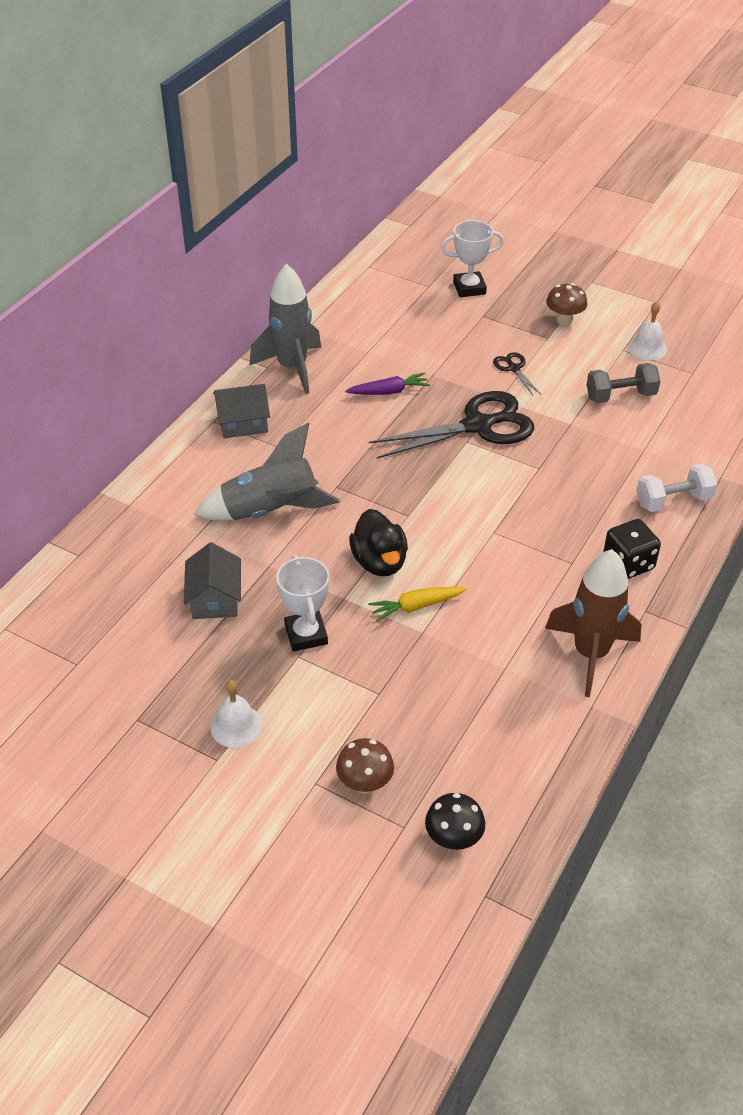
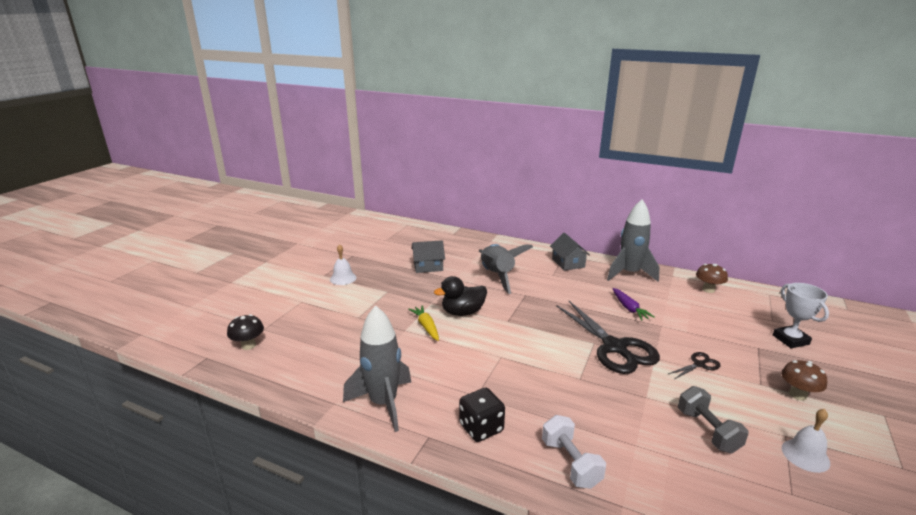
camera: 85 degrees right, 20 degrees down
white trophy [276,555,329,651] -> none
brown mushroom [336,738,394,794] -> brown mushroom moved to [696,264,728,293]
brown rocket [545,549,641,697] -> grey rocket [343,305,411,432]

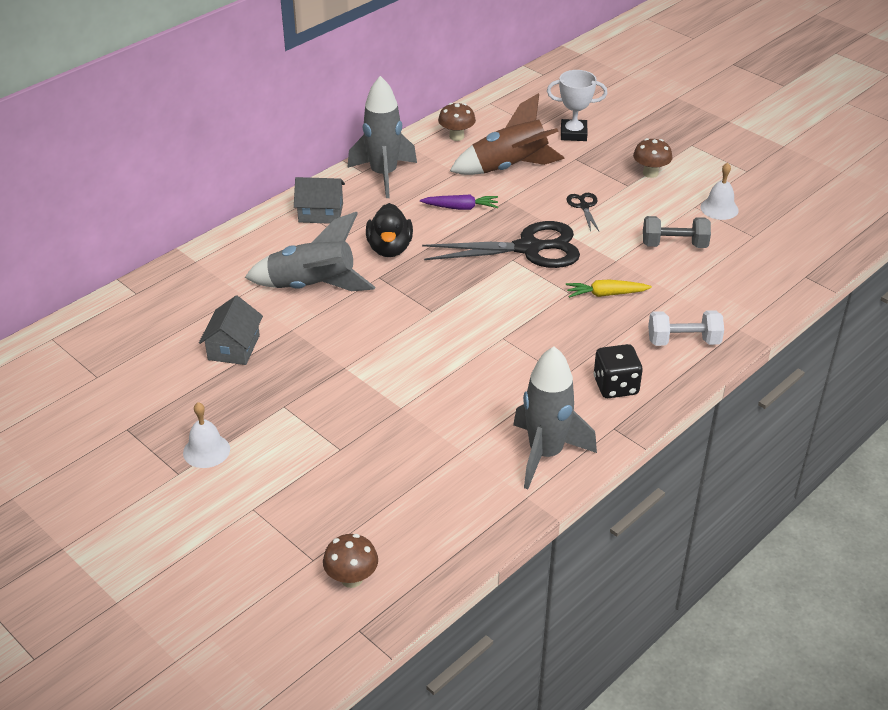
camera: 70 degrees left, 15 degrees up
black mushroom [227,314,264,350] -> brown mushroom [323,534,378,588]
yellow carrot [408,305,439,341] -> yellow carrot moved to [566,280,652,298]
black duck [434,276,487,316] -> black duck moved to [366,203,413,257]
none -> brown rocket [450,93,565,175]

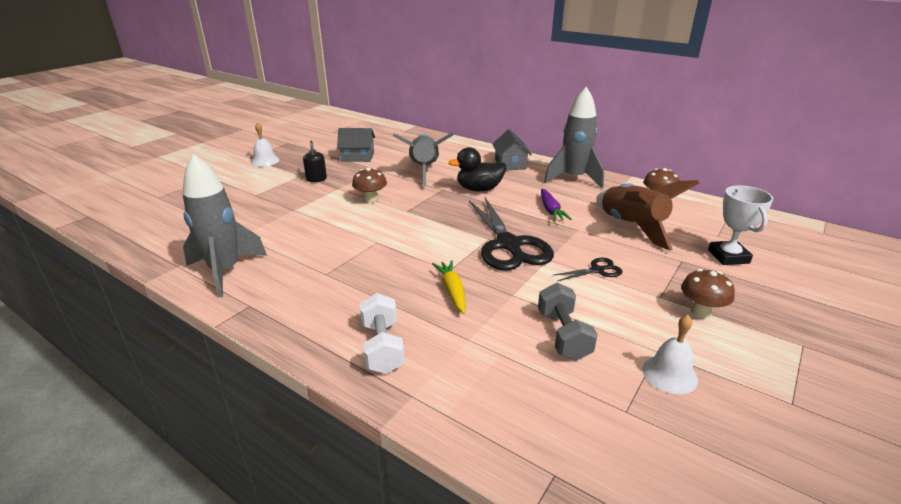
camera: 80 degrees right, 10 degrees down
brown mushroom [323,534,378,588] -> brown mushroom moved to [352,168,387,203]
black dice [594,344,643,398] -> none
none -> black soap dispenser [303,141,327,182]

